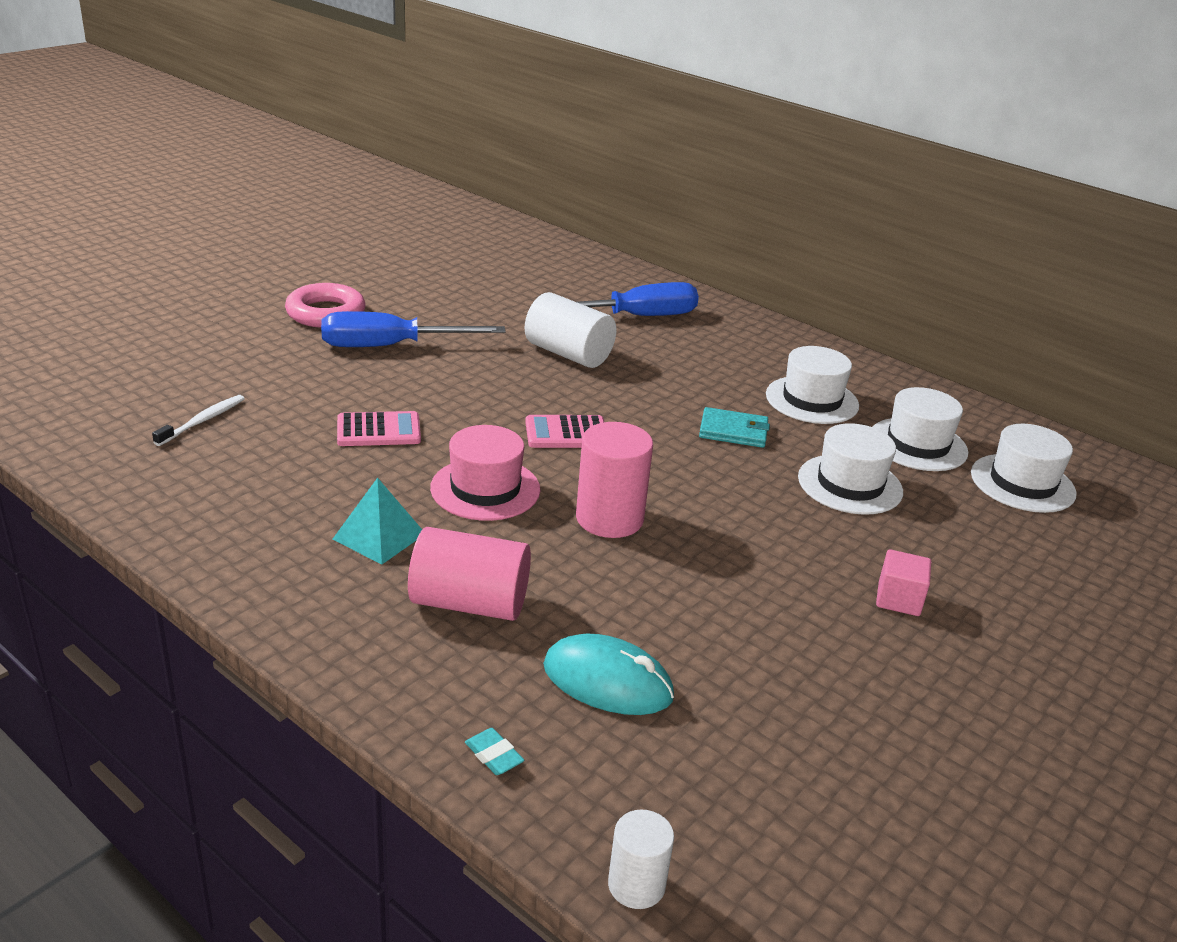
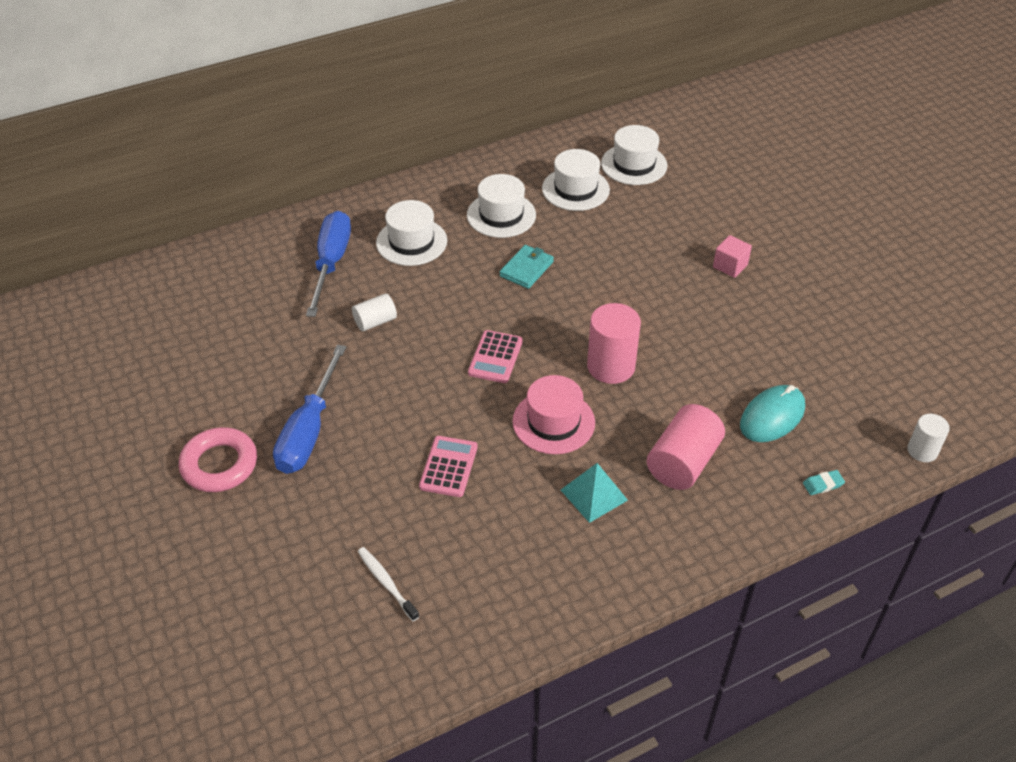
camera: 65 degrees left, 15 degrees up
white cylinder [525,292,617,368] -> white cylinder [352,293,397,331], size x0.58
white hat [798,423,903,515] -> white hat moved to [376,200,447,266]

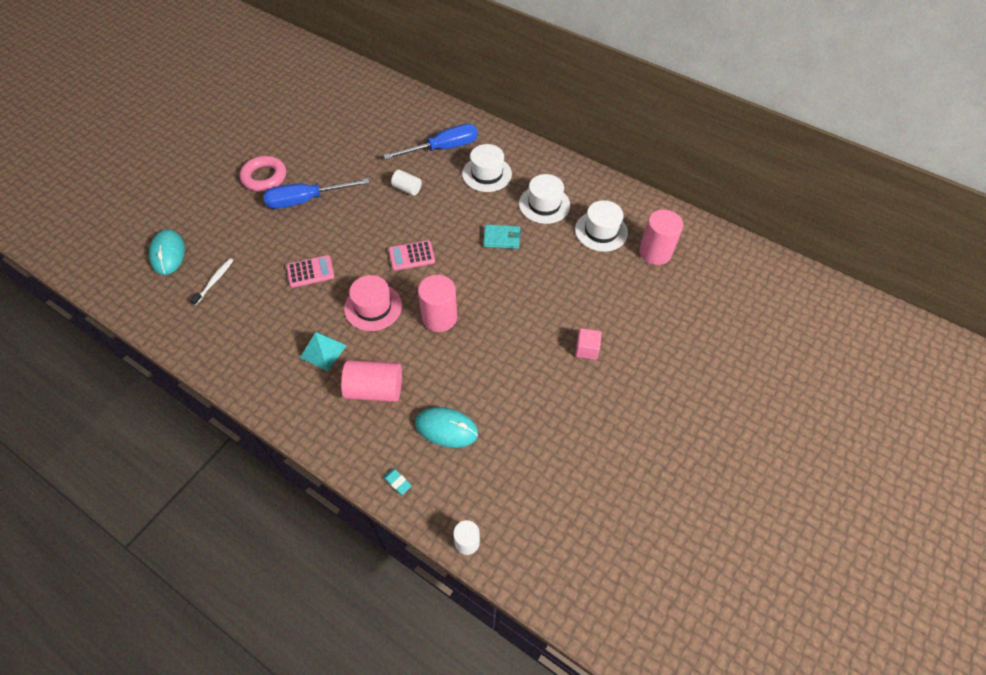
camera: 60 degrees right, 10 degrees up
white hat [601,125,668,185] -> pink cylinder [639,209,683,265]
none -> turquoise mouse [149,229,185,275]

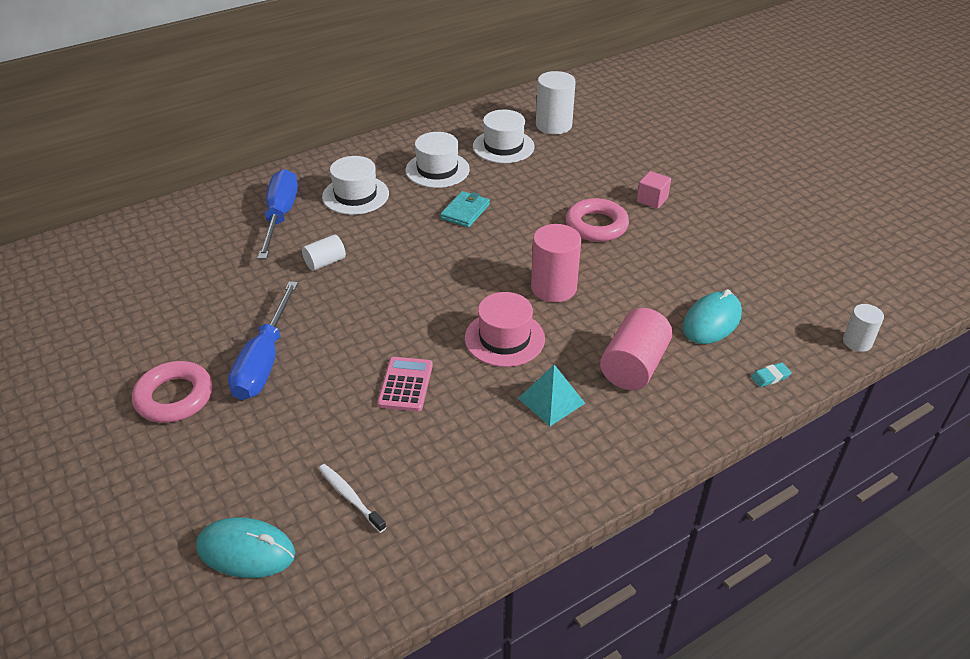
camera: 65 degrees left, 15 degrees down
pink calculator [389,240,435,271] -> none
pink cylinder [639,209,683,265] -> white cylinder [536,71,576,134]
none -> pink ring [566,198,629,242]

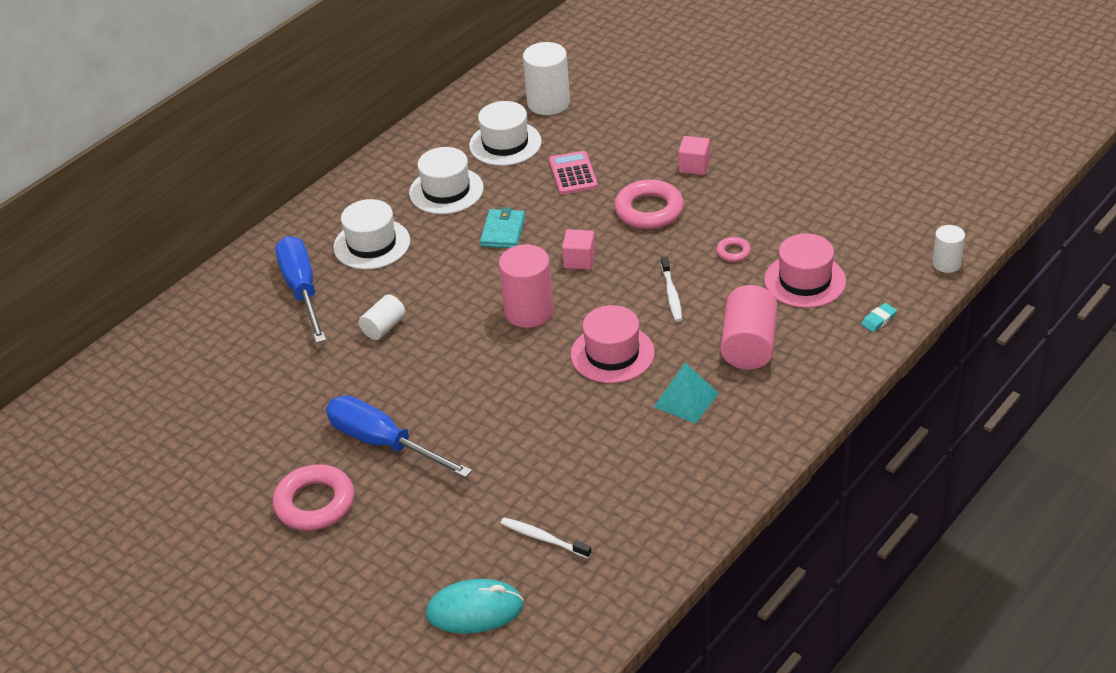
camera: 15 degrees left, 0 degrees up
blue screwdriver [228,281,298,400] -> blue screwdriver turned 135 degrees clockwise [326,395,472,478]
pink calculator [377,357,433,411] -> pink calculator moved to [549,151,598,195]
pink cylinder [531,224,581,302] -> pink cylinder moved to [499,244,554,328]
turquoise mouse [683,289,742,344] -> pink hat [764,233,846,308]
none -> pink cube [562,229,596,270]
none -> white toothbrush [661,257,682,322]
none -> pink ring [716,237,751,262]

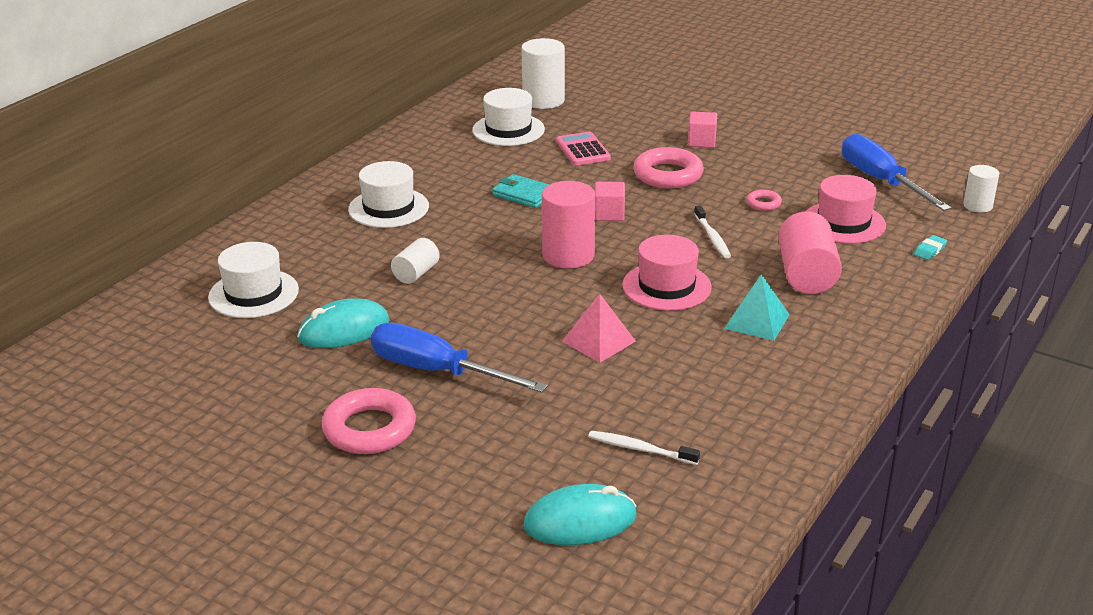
camera: 10 degrees left, 10 degrees down
blue screwdriver [275,236,326,343] -> blue screwdriver moved to [842,133,952,211]
white hat [409,147,484,214] -> white hat moved to [208,242,299,318]
turquoise wallet [480,207,525,248] -> turquoise wallet turned 60 degrees counterclockwise [492,174,550,208]
none -> turquoise mouse [297,298,390,348]
none -> pink pyramid [562,294,636,363]

